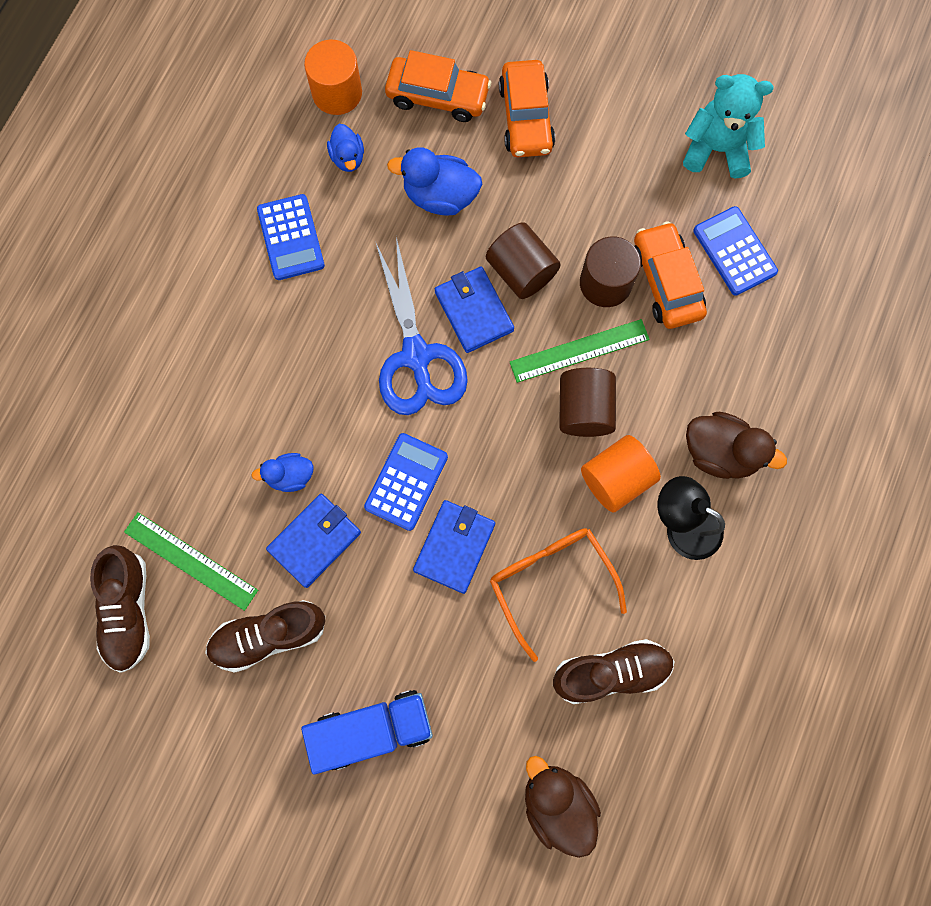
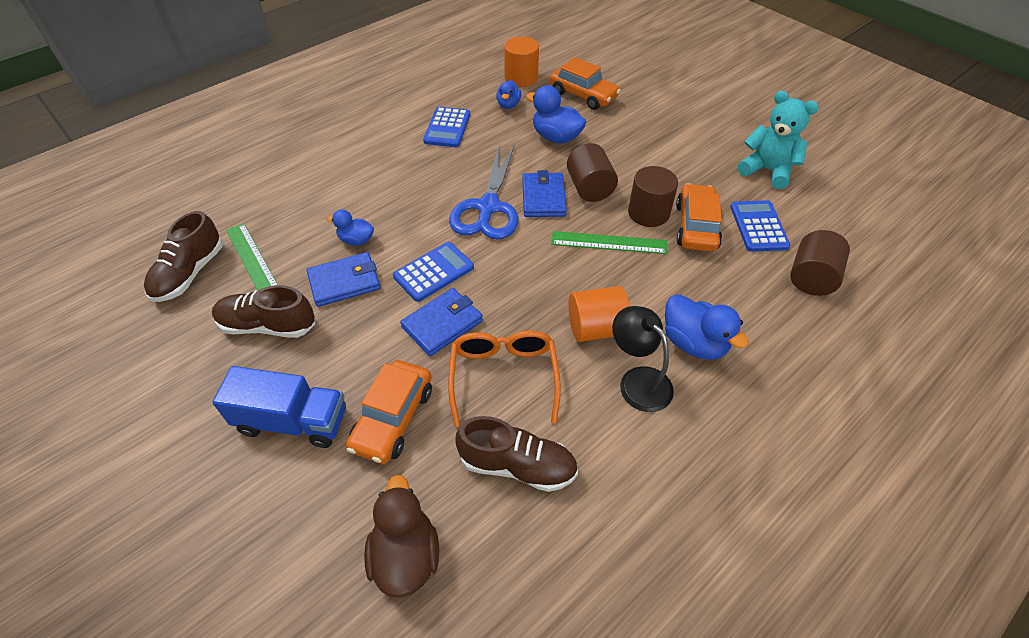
camera: 25 degrees right, 25 degrees down
orange car [499,60,555,157] -> orange car moved to [346,360,432,464]
brown cylinder [559,368,616,437] -> brown cylinder moved to [790,230,850,296]
brown duck [686,412,787,479] -> blue duck [665,294,749,360]

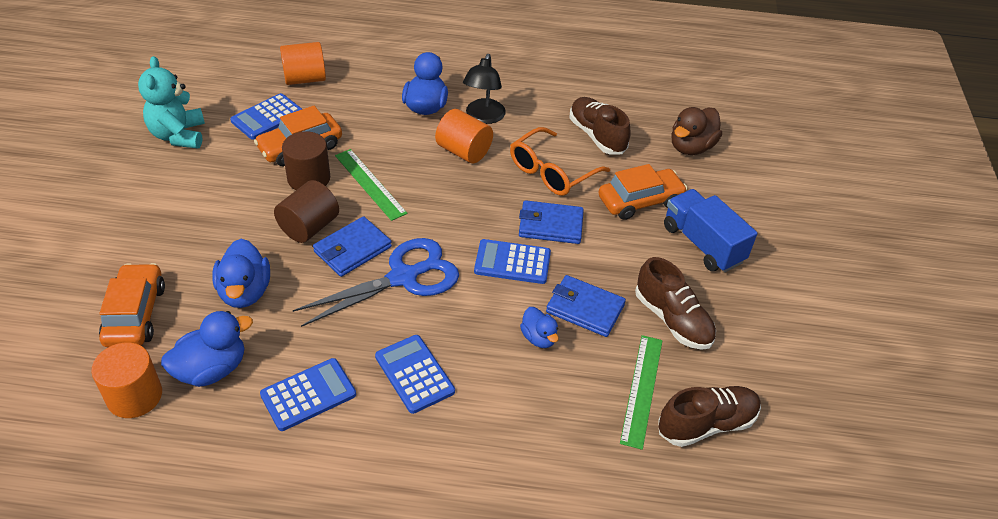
camera: 135 degrees left, 5 degrees down
blue duck [496,80,521,109] -> blue duck [161,311,253,387], size x1.65
brown cylinder [790,230,850,296] -> orange cylinder [280,42,326,85]
none -> blue calculator [375,335,455,414]

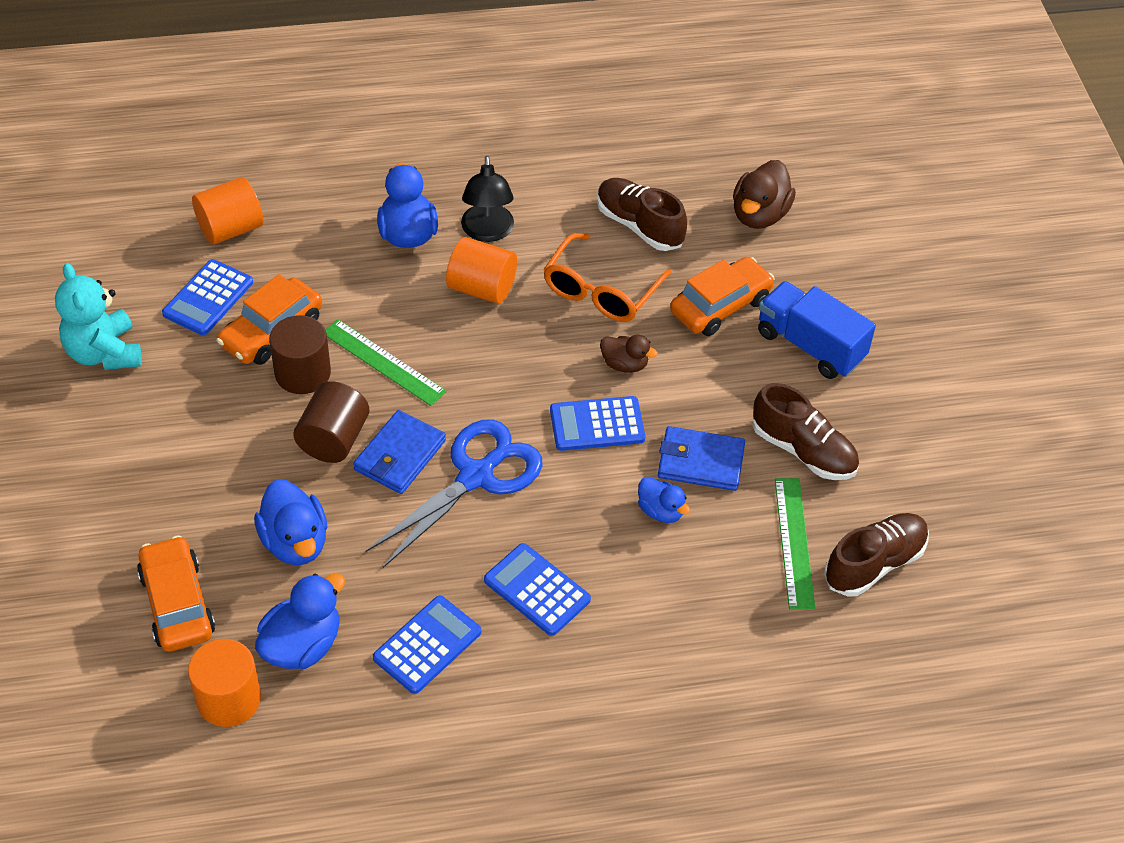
camera: 15 degrees left, 5 degrees up
blue wallet [519,200,584,244] -> brown duck [600,335,658,373]

